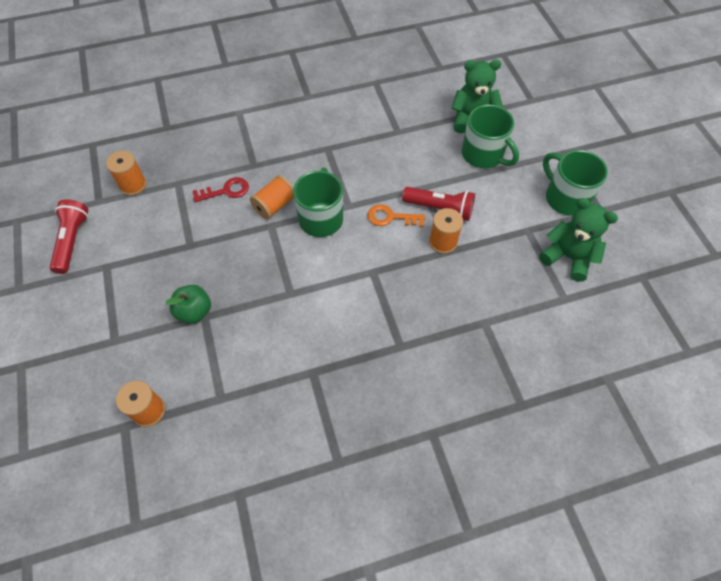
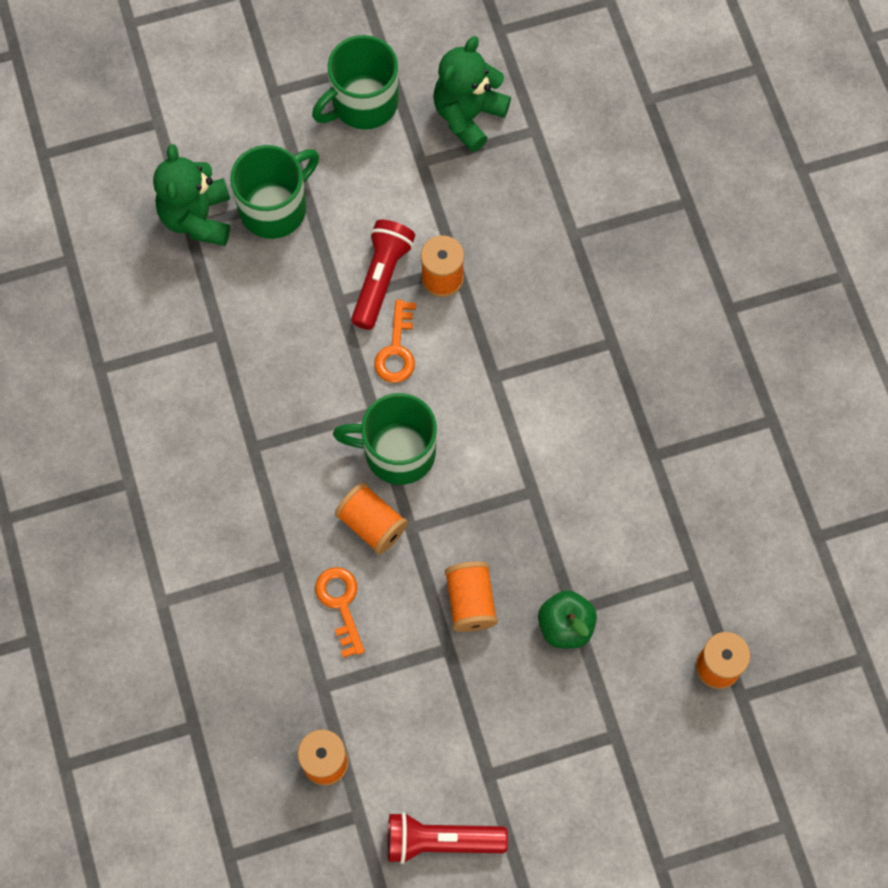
camera: 90 degrees left, 10 degrees up
red key [193,177,249,202] -> orange key [315,567,365,658]
none -> orange spool [445,561,498,632]

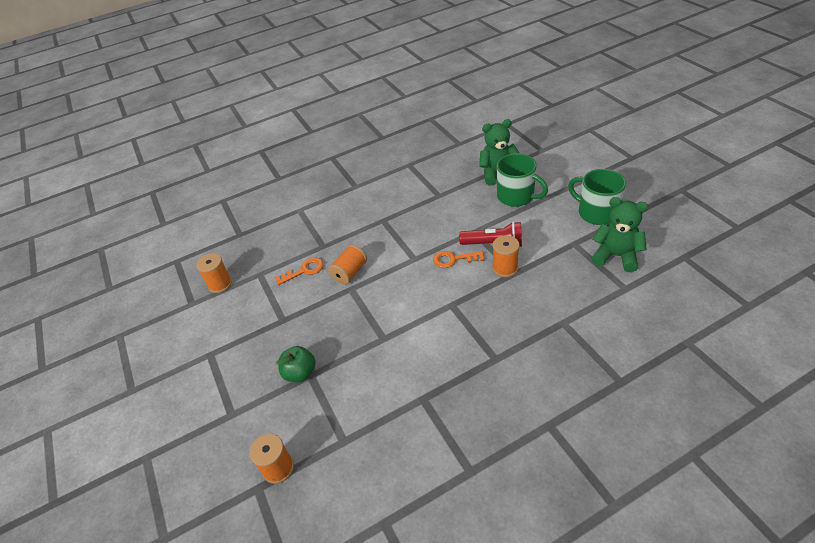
camera: 85 degrees right, 25 degrees down
green mug [333,393,437,485] -> none
red flashlight [388,812,508,864] -> none
orange spool [445,561,498,632] -> none

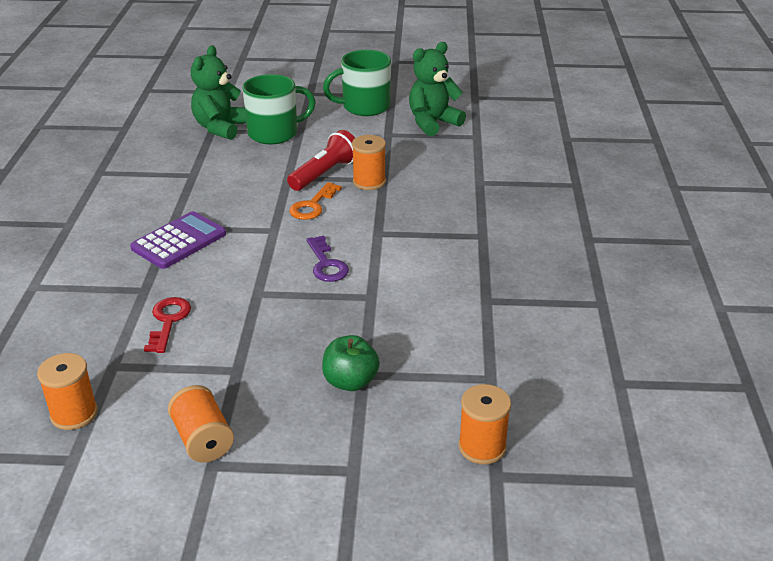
camera: 65 degrees left, 10 degrees down
orange key [275,258,324,285] -> red key [144,297,191,353]
orange spool [328,245,367,285] -> orange spool moved to [168,385,234,463]
none -> purple calculator [130,211,226,269]
none -> purple key [306,235,349,282]

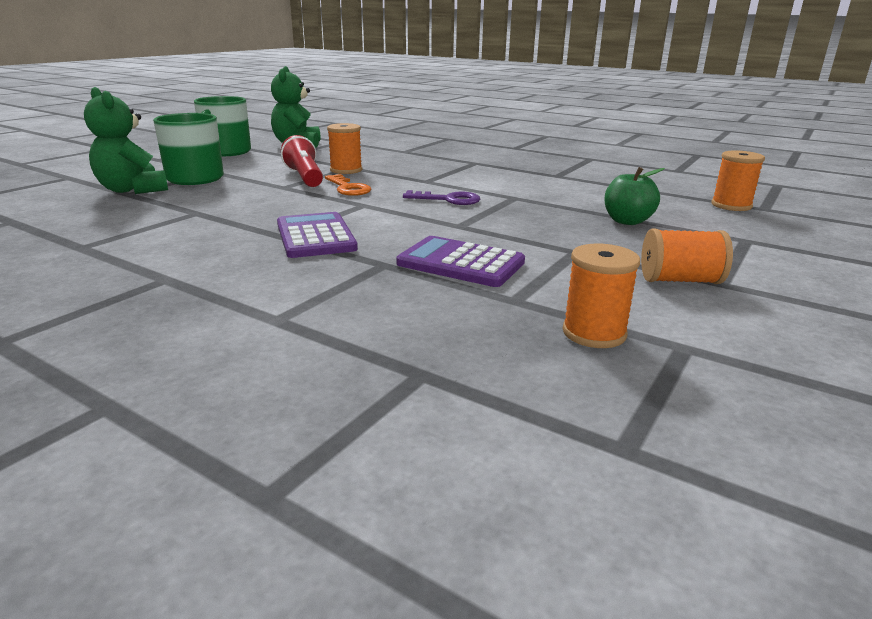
camera: 60 degrees left, 10 degrees down
red key [144,297,191,353] -> purple calculator [396,236,525,287]

